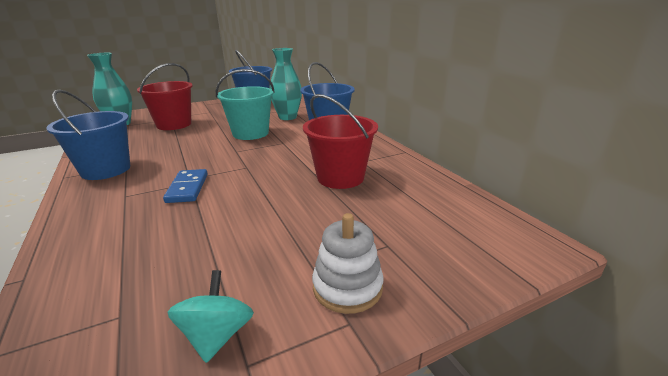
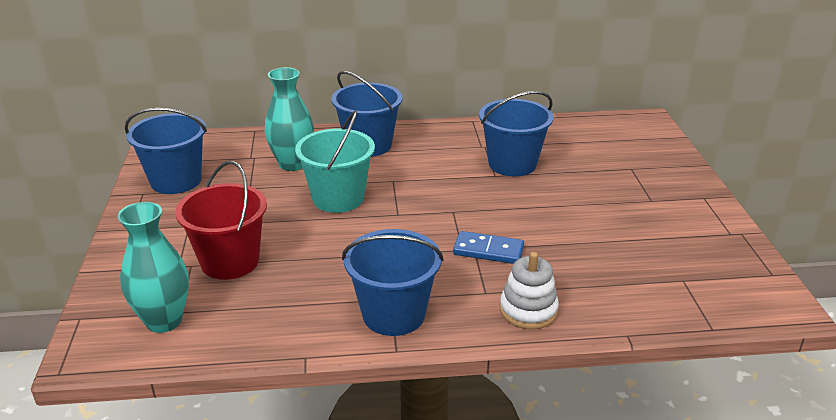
camera: 70 degrees left, 5 degrees up
turquoise spinning top [168,270,254,363] -> none
red bucket [303,94,378,189] -> blue bucket [479,91,553,176]
white stacking toy [312,213,383,314] -> white stacking toy moved to [500,252,559,330]

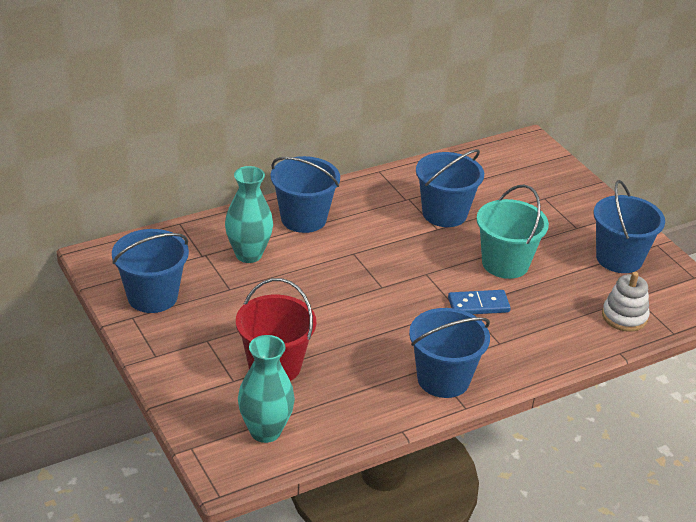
camera: 25 degrees left, 5 degrees up
turquoise bucket [295,111,375,213] -> turquoise bucket moved to [476,185,549,279]
white stacking toy [500,252,559,330] -> white stacking toy moved to [602,272,650,331]
none -> blue bucket [593,180,665,273]

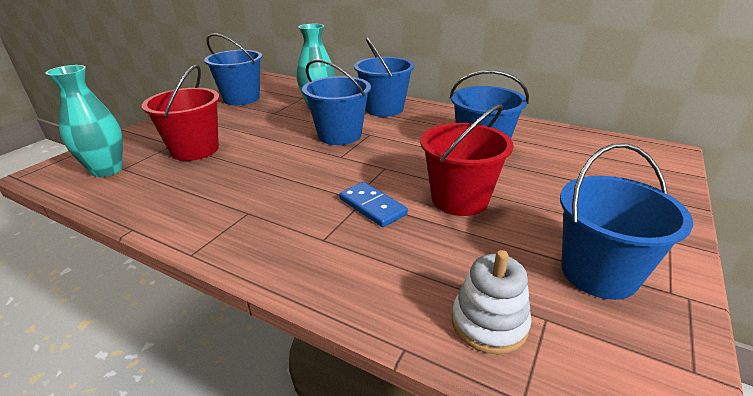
camera: 60 degrees right, 5 degrees down
blue bucket [409,308,490,398] -> blue bucket moved to [302,59,371,145]
turquoise bucket [476,185,549,279] -> red bucket [420,104,514,216]

